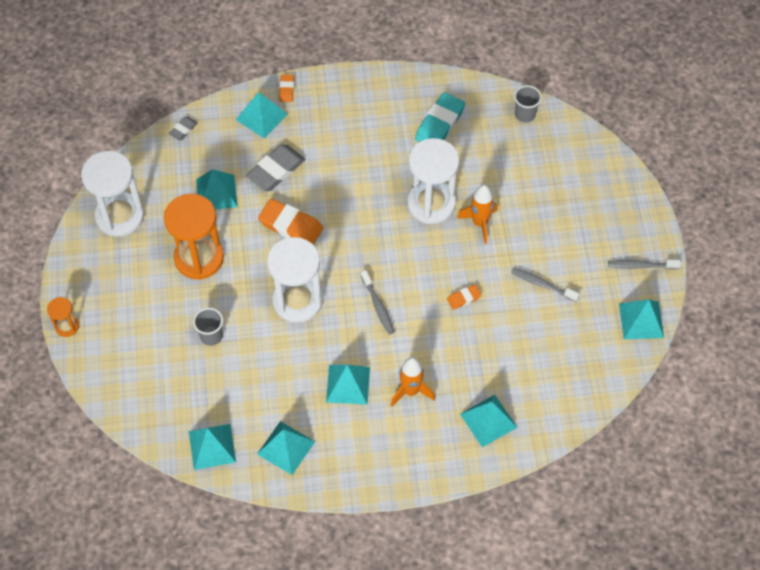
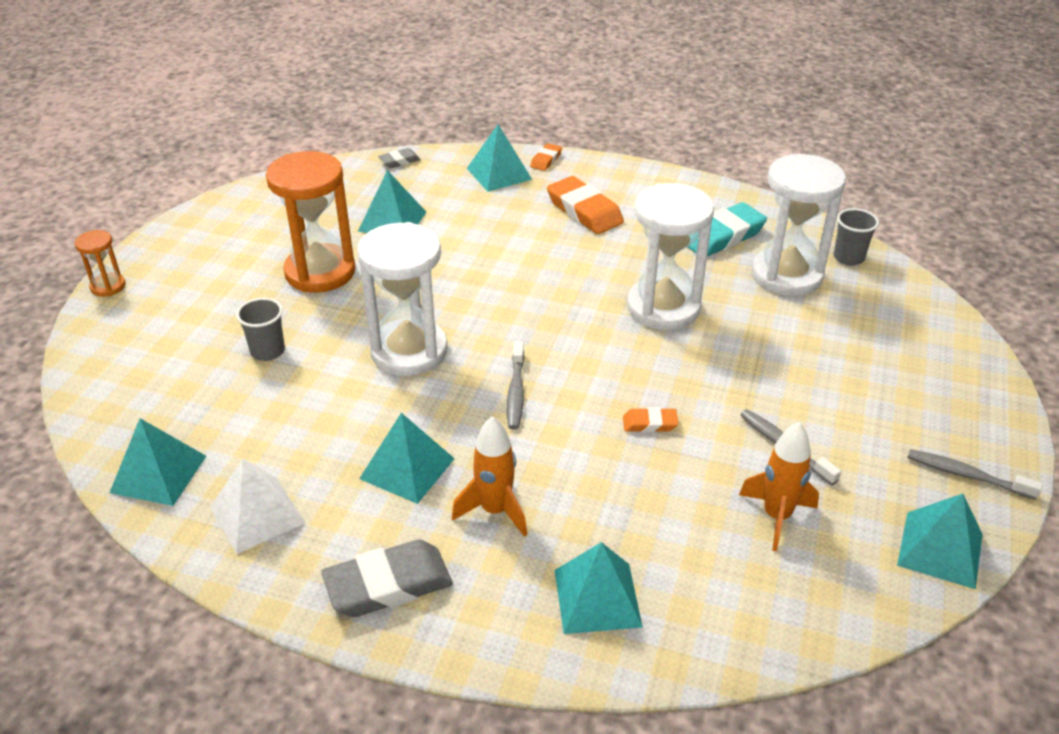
camera: 25 degrees right, 20 degrees down
white hourglass [81,151,144,237] -> white hourglass moved to [752,154,846,296]
grey eraser [246,144,305,191] -> grey eraser moved to [321,539,453,617]
turquoise pyramid [257,421,315,475] -> white pyramid [210,459,305,554]
orange eraser [258,199,323,245] -> orange eraser moved to [547,176,624,234]
orange rocket [457,185,498,244] -> orange rocket moved to [739,422,819,551]

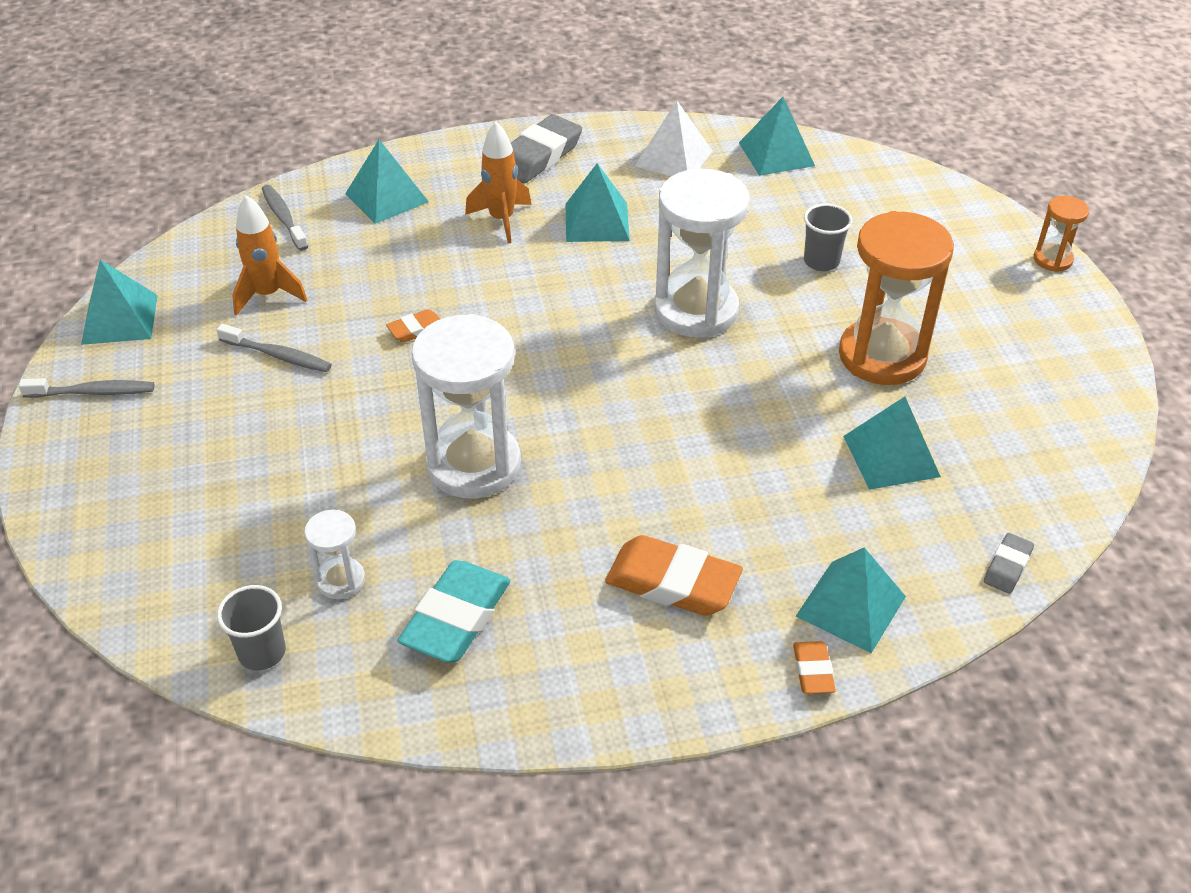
camera: 150 degrees right, 5 degrees up
grey toothbrush [507,341,525,429] -> grey toothbrush moved to [262,185,308,251]
white hourglass [752,154,846,296] -> white hourglass [304,510,365,599], size x0.48

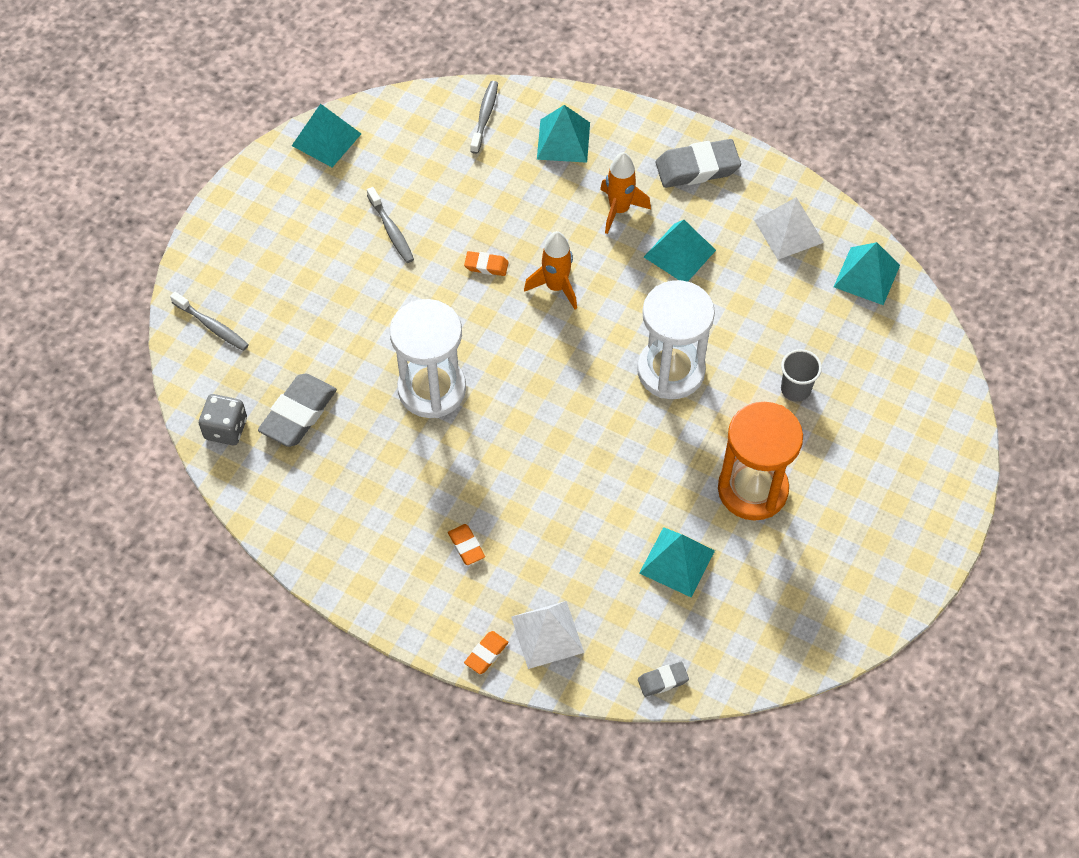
camera: 40 degrees right, 15 degrees up
grey toothbrush [19,378,154,398] -> grey toothbrush moved to [170,292,249,351]
grey cup [217,585,286,670] -> grey dice [199,394,247,445]
orange rocket [232,195,307,316] -> orange rocket moved to [524,231,577,309]
white hourglass [304,510,365,599] -> grey eraser [258,373,337,447]
turquoise eraser [397,560,511,663] -> none
orange eraser [605,535,743,616] -> orange eraser [448,524,485,565], size x0.51
turquoise pyramid [796,547,906,653] -> white pyramid [511,601,584,669]
orange hourglass [1034,196,1089,272] -> none

